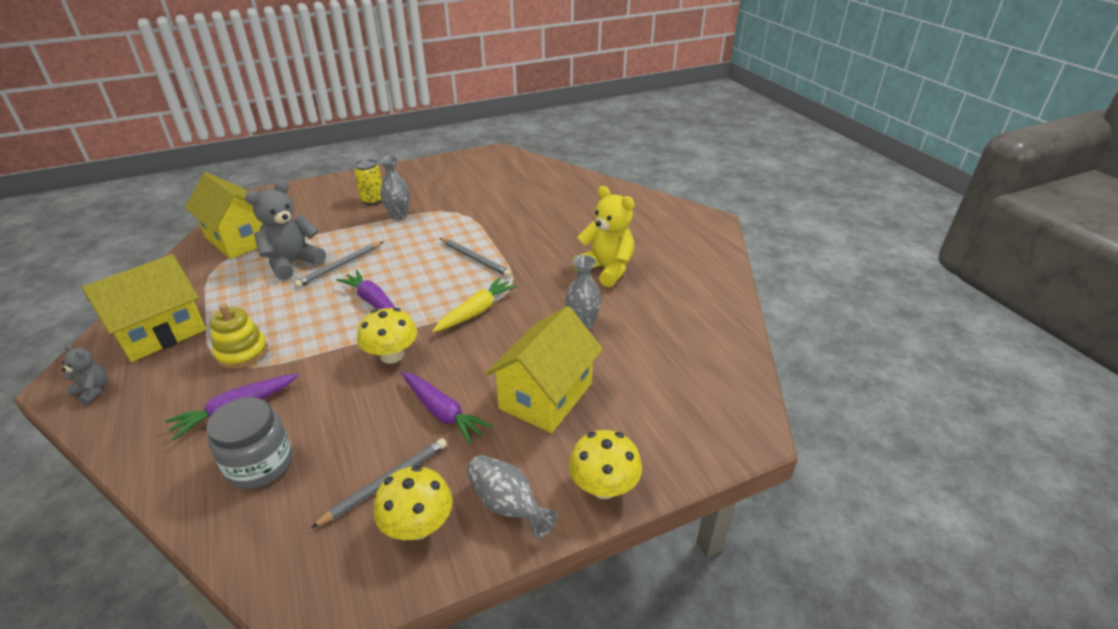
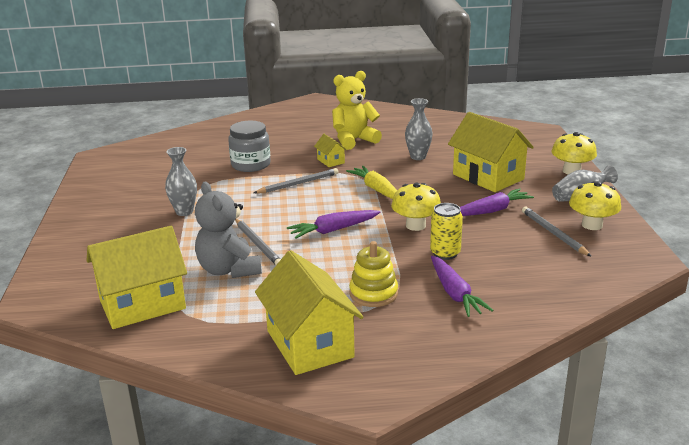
camera: 70 degrees left, 10 degrees down
grey teddy bear [62,344,107,405] -> none
grey jar [206,397,293,489] -> grey jar moved to [228,121,271,172]
yellow can [354,159,382,205] -> yellow can moved to [430,203,463,260]
none -> yellow house [314,134,347,167]

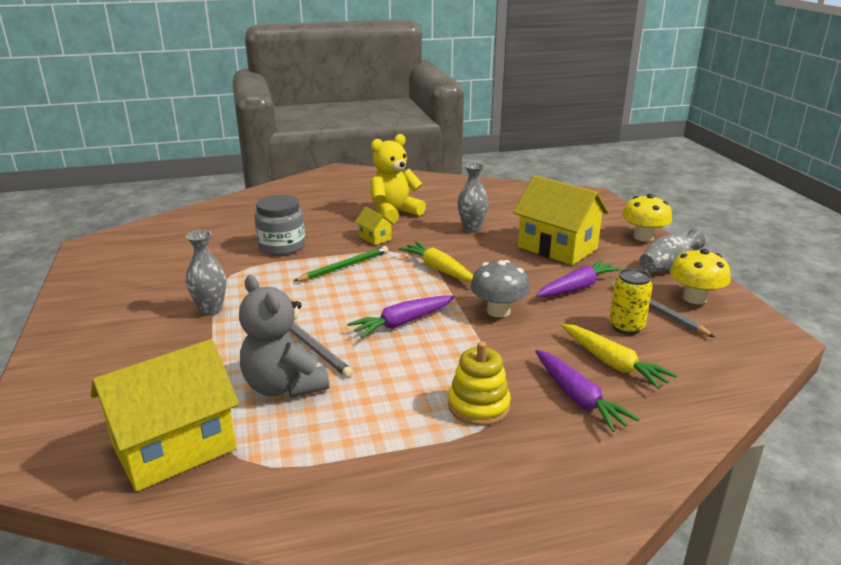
camera: 10 degrees left, 0 degrees up
grey pencil [254,168,338,194] -> green pencil [294,246,388,282]
yellow house [255,250,363,375] -> none
yellow mushroom [391,183,441,231] -> grey mushroom [470,260,530,317]
yellow can [430,203,463,260] -> yellow can moved to [609,268,653,335]
none -> yellow carrot [561,324,677,389]

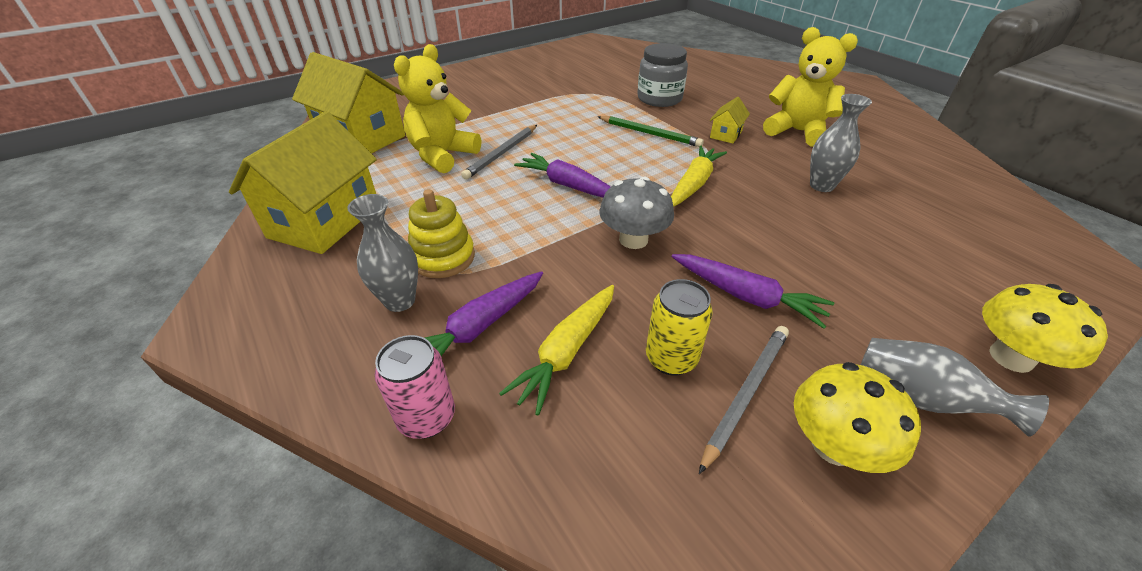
camera: 70 degrees right, 15 degrees up
grey vase [186,230,227,316] -> grey vase moved to [347,194,418,312]
grey teddy bear [239,275,329,398] -> yellow teddy bear [394,44,481,173]
yellow house [513,175,609,265] -> yellow house moved to [229,111,377,254]
none -> pink can [375,335,455,439]

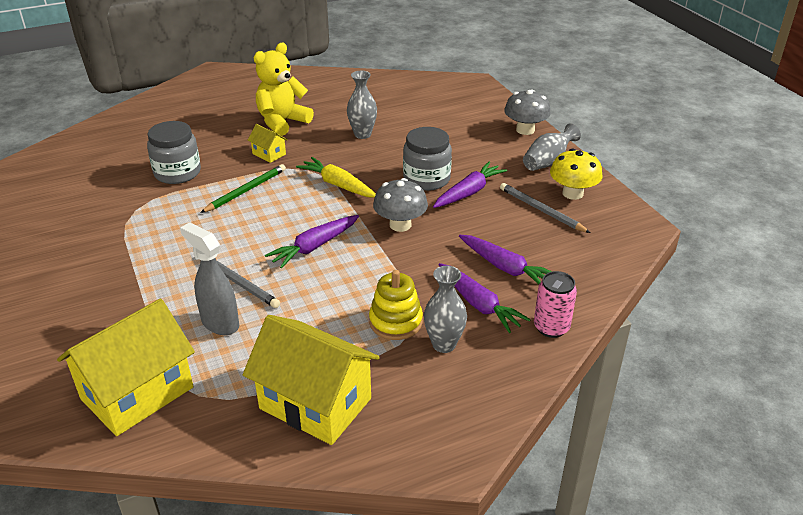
camera: 80 degrees left, 5 degrees down
yellow teddy bear [394,44,481,173] -> grey spray bottle [180,222,239,335]
yellow carrot [499,285,614,416] -> purple carrot [459,235,552,284]
yellow can [646,279,713,376] -> none
yellow mushroom [982,284,1108,373] -> grey mushroom [504,89,551,135]
none -> grey jar [403,127,452,191]

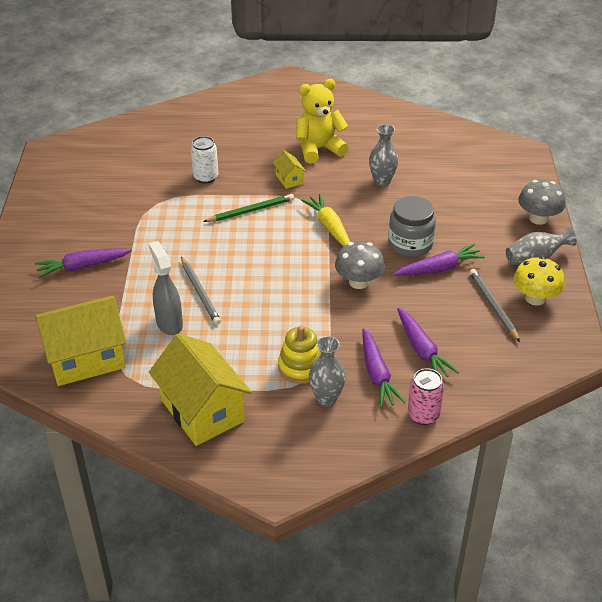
camera: 25 degrees right, 5 degrees up
grey jar [147,121,201,184] -> white can [191,136,218,184]
purple carrot [265,215,359,268] -> purple carrot moved to [35,248,132,278]

